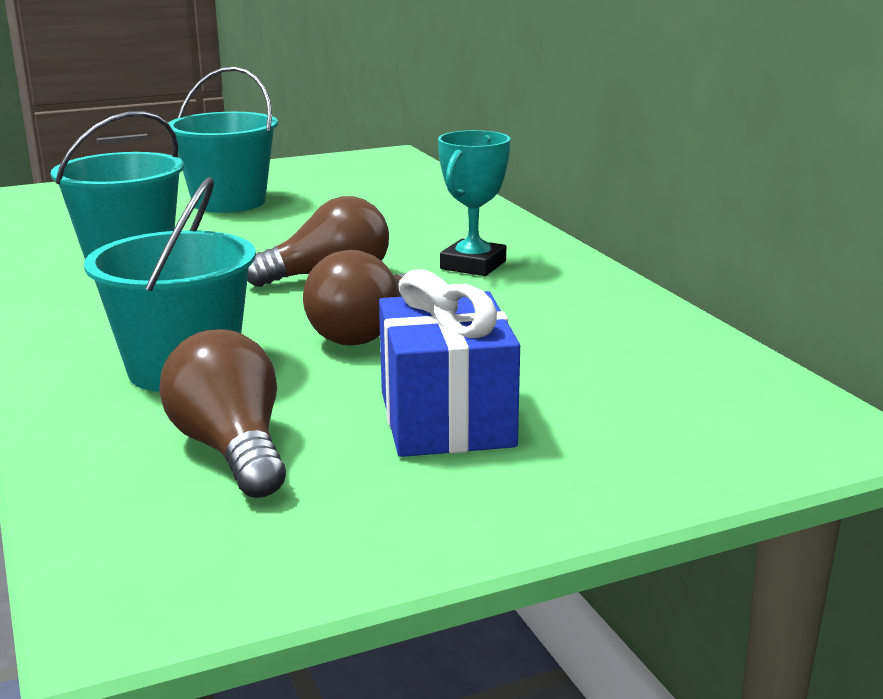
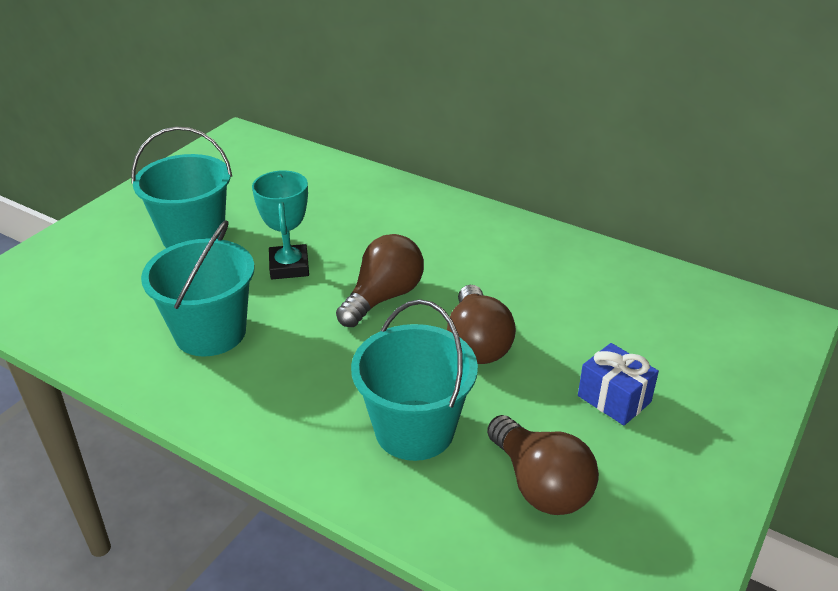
camera: 35 degrees left, 15 degrees up
brown light bulb [159,329,286,498] -> brown light bulb turned 150 degrees counterclockwise [487,415,599,515]
blue gift [379,270,520,457] -> blue gift [578,343,659,425], size x0.63
turquoise trophy [438,130,510,276] -> turquoise trophy moved to [252,170,309,279]

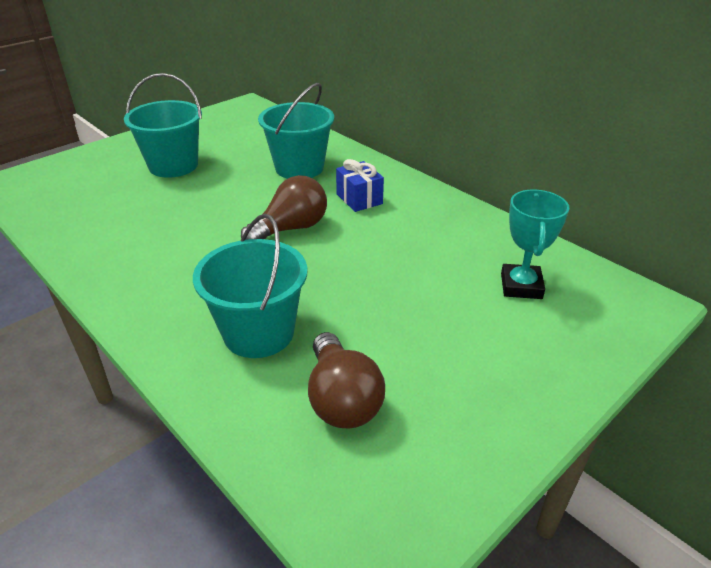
camera: 15 degrees right, 0 degrees up
turquoise bucket [141,220,255,356] -> turquoise bucket moved to [258,83,334,179]
turquoise trophy [252,170,309,279] -> turquoise trophy moved to [501,190,569,299]
brown light bulb [447,285,516,364] -> none
blue gift [578,343,659,425] -> blue gift moved to [336,159,384,212]

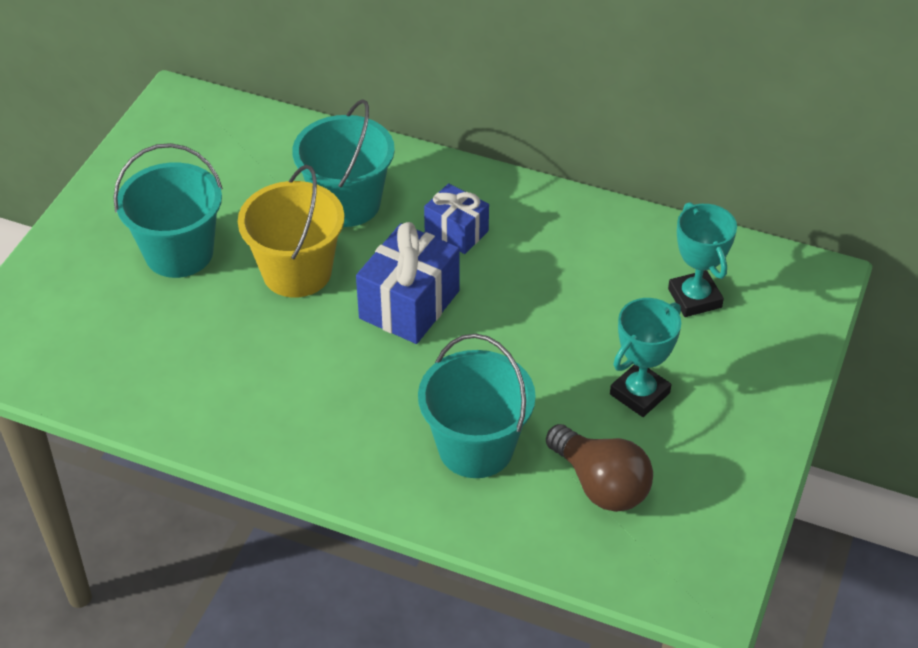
camera: 25 degrees left, 10 degrees up
brown light bulb [241,175,327,240] -> blue gift [356,222,459,344]
none -> yellow bucket [238,165,344,297]
none -> turquoise trophy [610,298,681,417]

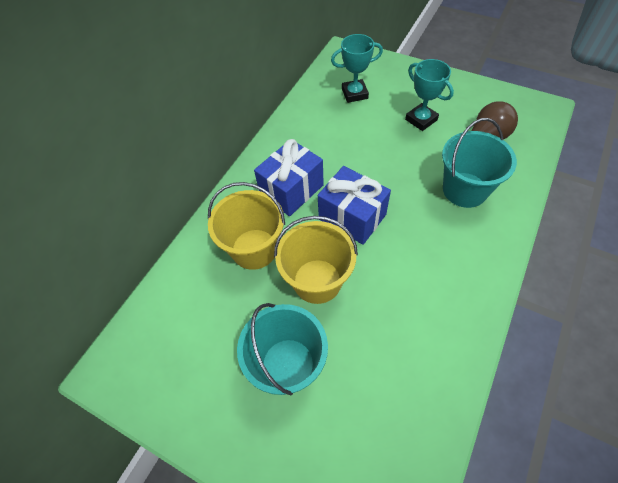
camera: 80 degrees left, 10 degrees up
turquoise bucket [292,99,395,227] -> yellow bucket [208,182,285,270]
blue gift [424,183,489,254] -> blue gift [254,139,324,216], size x1.59

